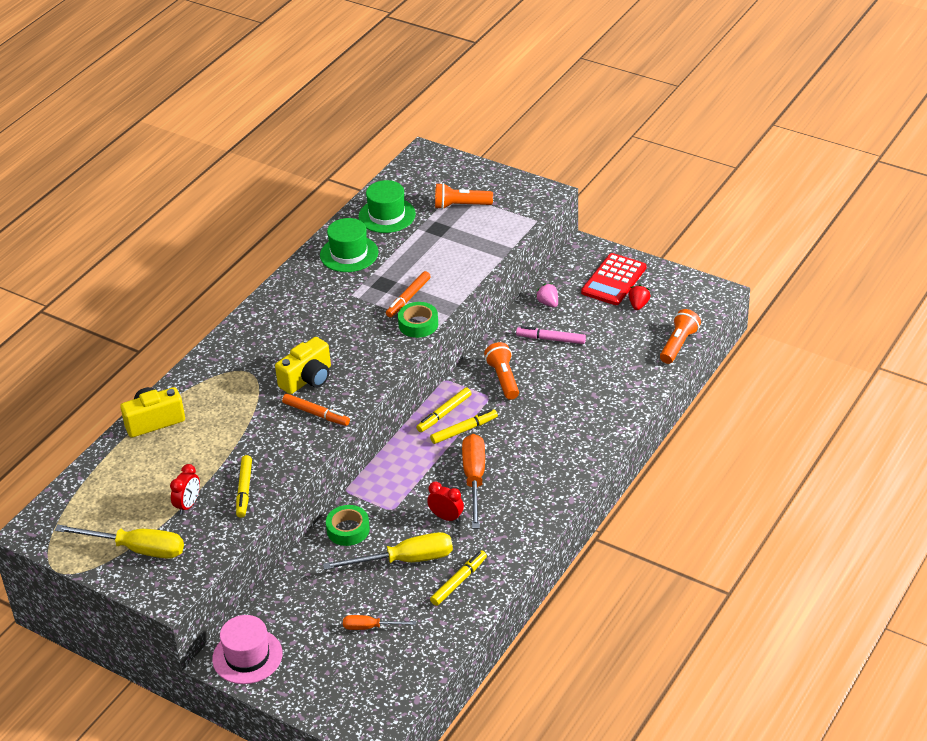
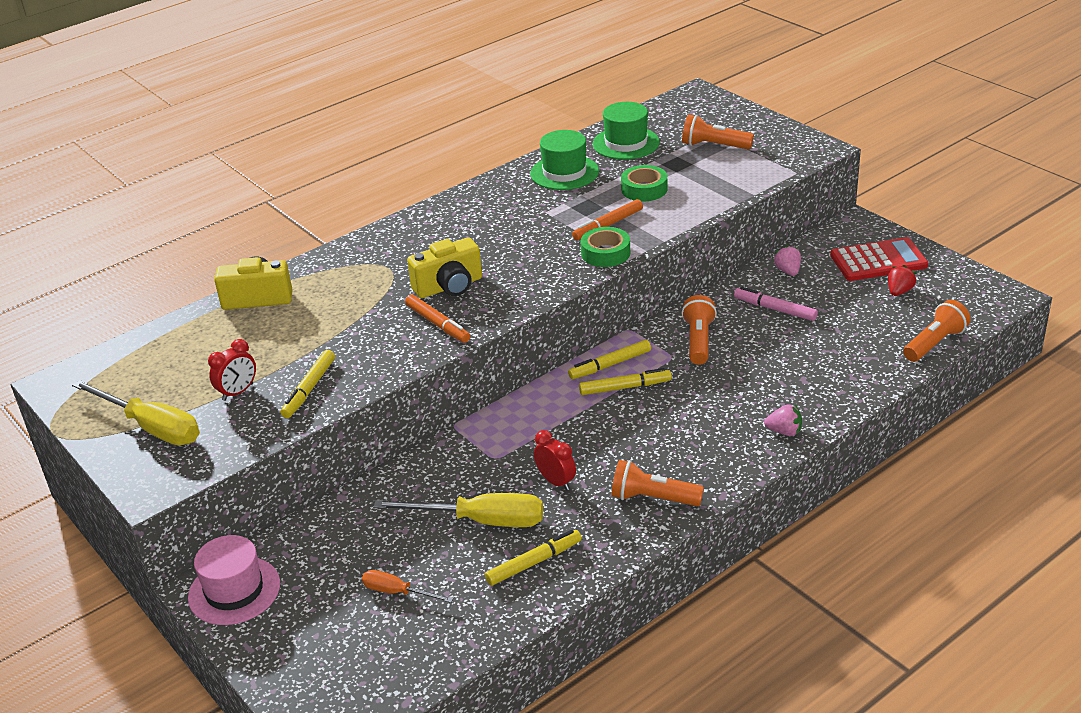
camera: 20 degrees right, 5 degrees down
green tape [326,505,370,546] -> green tape moved to [621,165,667,201]
orange screwdriver [462,434,485,529] -> none
red calculator [581,253,646,305] -> red calculator turned 150 degrees counterclockwise [830,237,928,281]
none -> orange flashlight [612,460,704,506]
none -> pink strawberry [764,404,802,436]

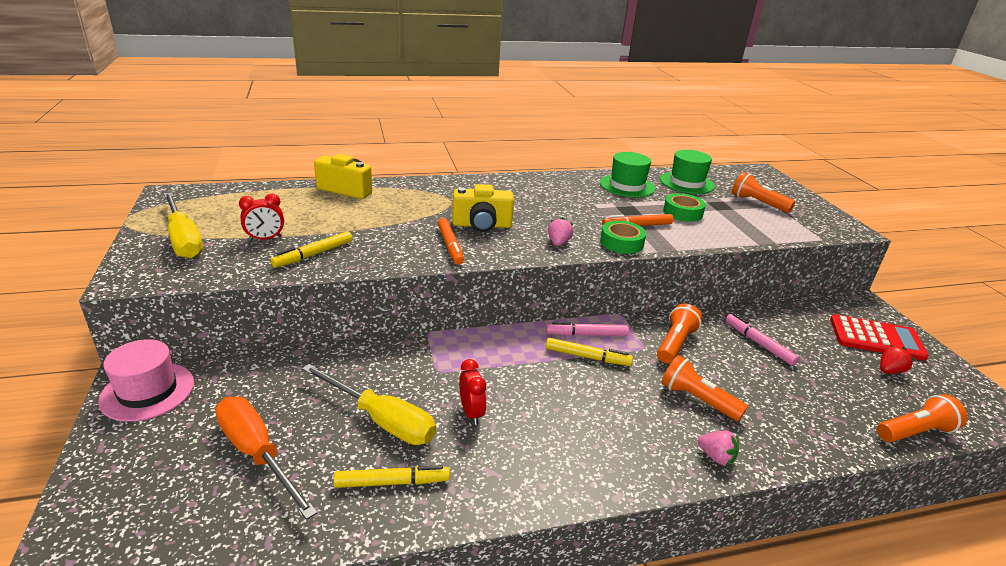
camera: 20 degrees right, 5 degrees down
orange screwdriver [362,570,453,603] -> orange screwdriver [215,396,317,520], size x1.83
yellow marker [568,340,651,379] -> pink marker [546,322,629,336]
orange flashlight [612,460,704,506] -> orange flashlight moved to [661,355,748,421]
pink strawberry [773,245,801,276] -> pink strawberry moved to [548,217,574,246]

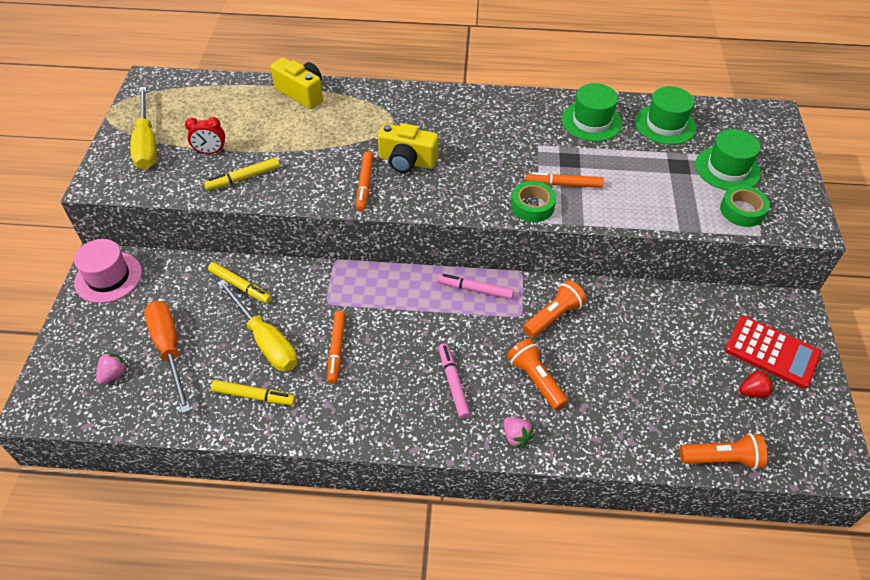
camera: 20 degrees right, 20 degrees up
red clock [459,359,486,425] -> orange marker [327,311,345,384]
yellow marker [546,338,633,366] -> yellow marker moved to [208,262,272,304]
pink strawberry [548,217,574,246] -> pink strawberry moved to [96,352,128,384]
green tape [663,193,706,222] -> green tape moved to [720,185,770,227]
pink marker [726,314,799,366] -> pink marker moved to [439,343,470,419]
orange flashlight [732,172,795,213] -> green hat [695,129,761,190]

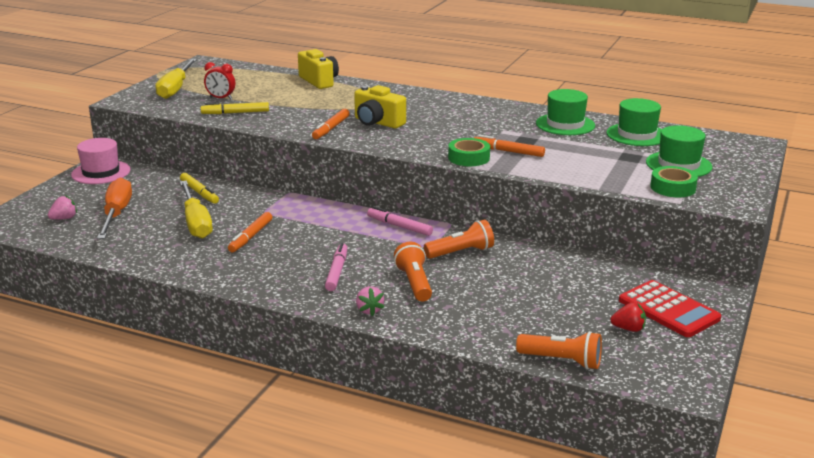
camera: 20 degrees right, 25 degrees down
yellow marker [211,380,296,405] -> none

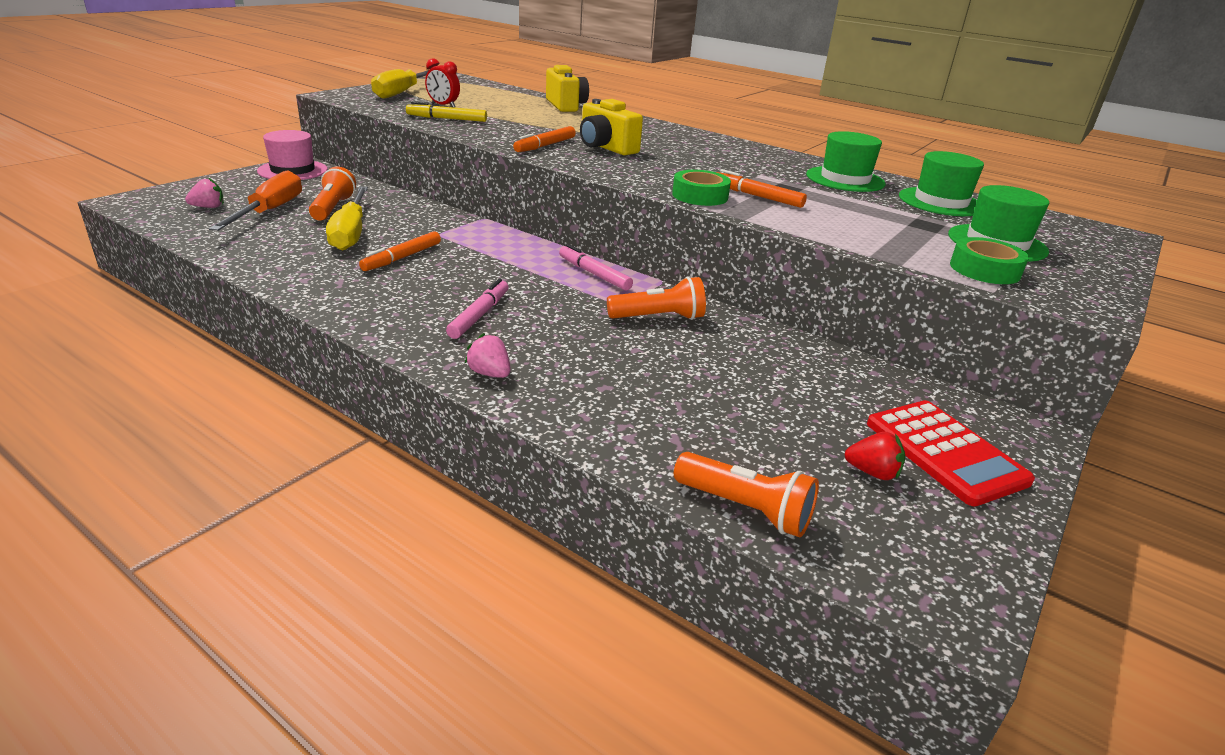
camera: 10 degrees right, 5 degrees up
yellow marker [180,173,219,204] -> none
pink strawberry [356,286,384,316] -> pink strawberry turned 135 degrees clockwise [464,333,511,378]
orange flashlight [394,242,432,302] -> orange flashlight moved to [309,167,356,221]

